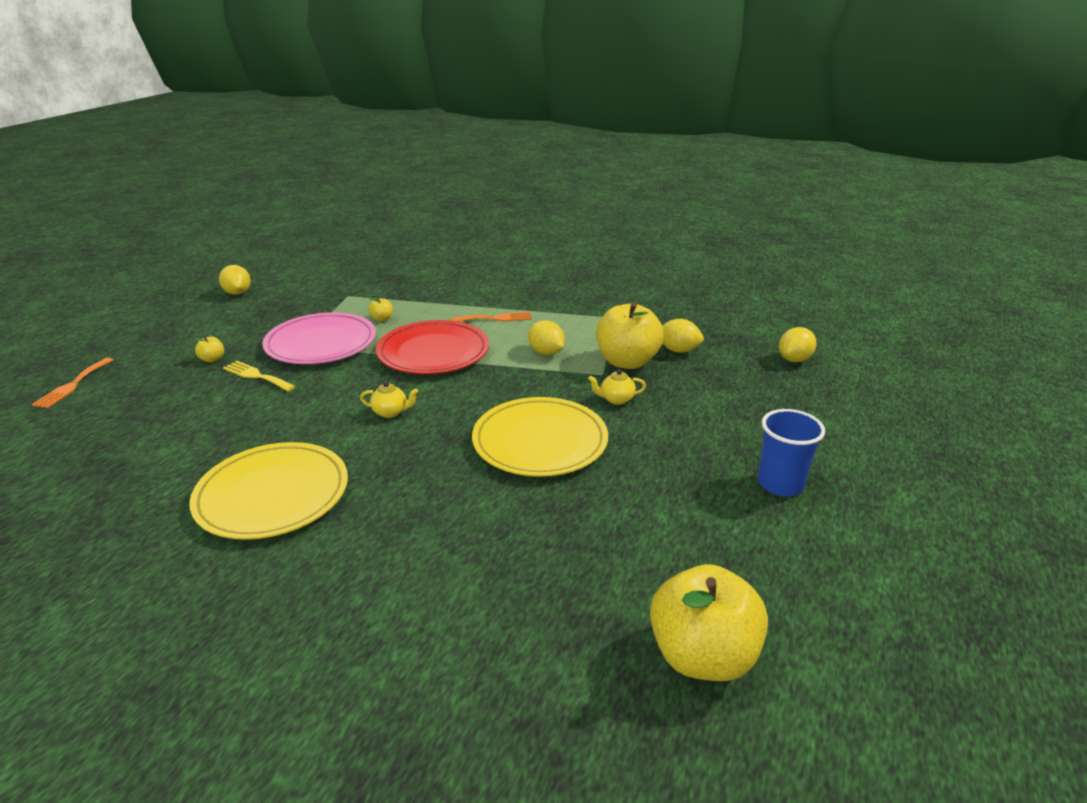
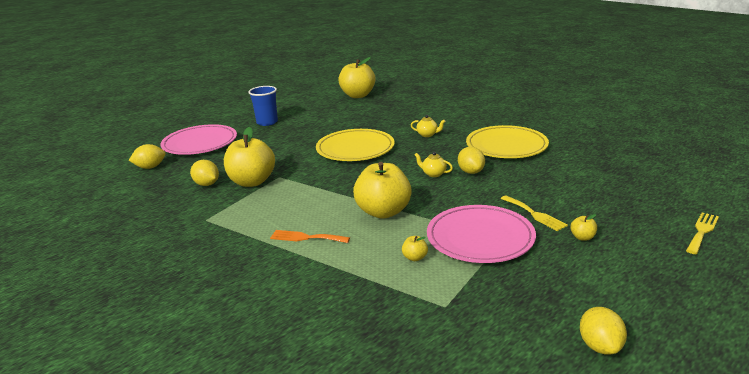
camera: 155 degrees left, 5 degrees down
orange fork [32,358,113,408] -> yellow fork [686,212,719,254]
red plate [376,320,489,374] -> yellow apple [353,162,412,219]
yellow lemon [528,320,565,355] -> yellow lemon moved to [458,147,485,174]
yellow teapot [588,369,646,405] -> yellow teapot moved to [411,115,446,137]
none -> pink plate [160,124,237,155]

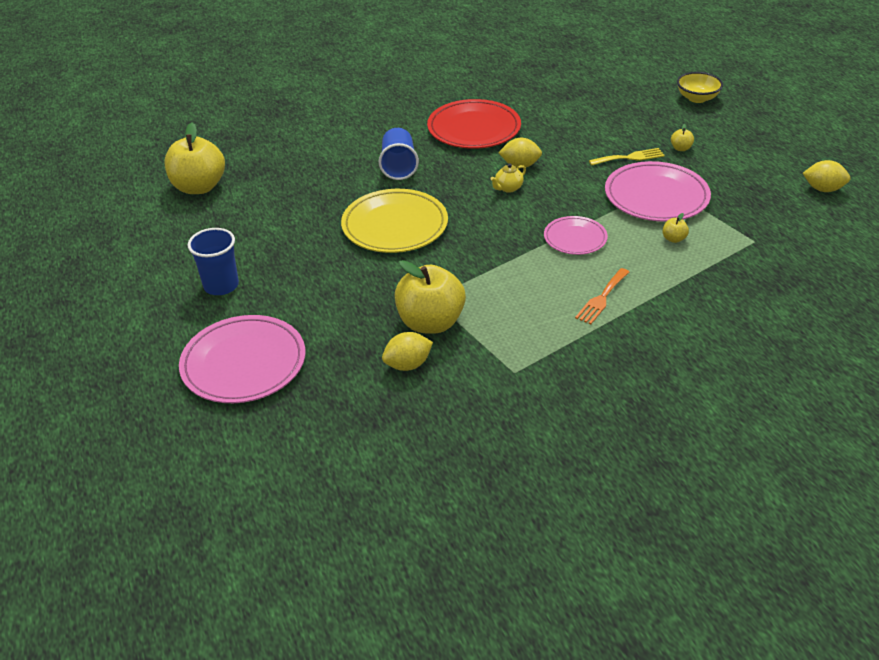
camera: 70 degrees left, 15 degrees up
yellow lemon [129,144,166,169] -> none
yellow apple [353,162,412,219] -> pink plate [544,216,608,255]
yellow teapot [411,115,446,137] -> blue cup [379,128,419,180]
yellow plate [466,125,549,158] -> red plate [427,99,521,149]
yellow fork [686,212,719,254] -> yellow bowl [677,72,723,103]

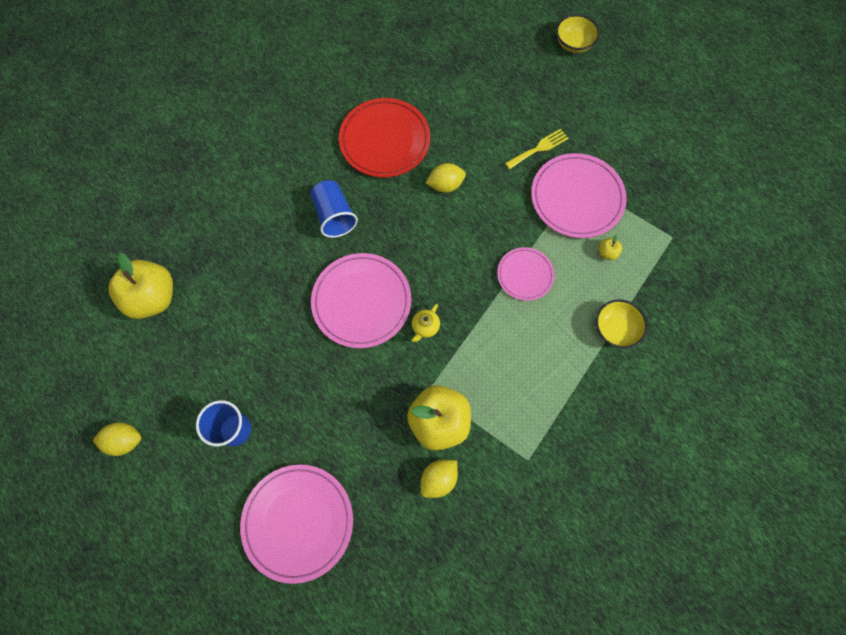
camera: 20 degrees left, 30 degrees up
yellow plate [341,189,448,253] -> pink plate [311,253,411,348]
yellow teapot [490,163,526,193] -> yellow teapot moved to [412,304,440,342]
orange fork [575,268,629,324] -> none
yellow apple [671,124,694,151] -> none
yellow lemon [802,160,850,192] -> yellow lemon moved to [93,422,141,456]
none -> yellow bowl [596,299,648,349]

